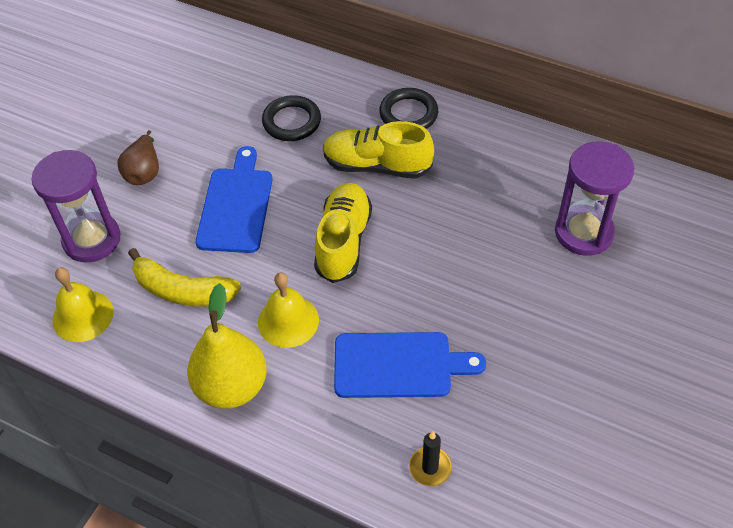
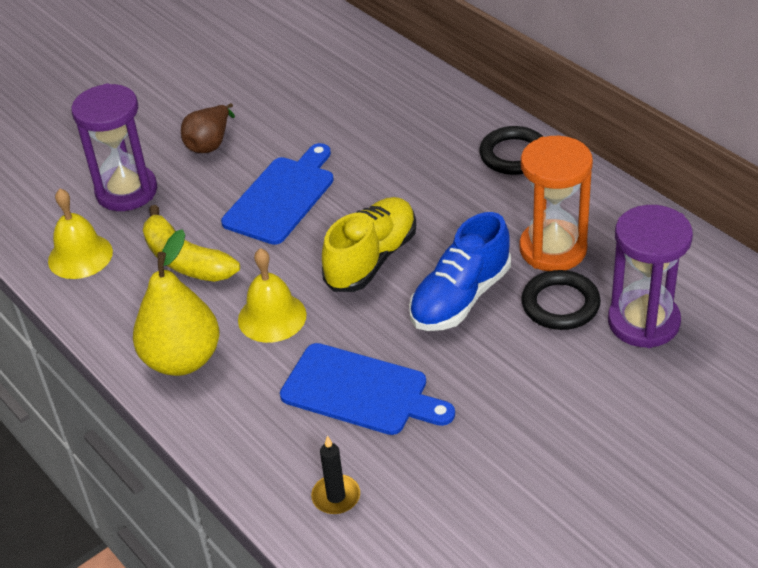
camera: 25 degrees right, 10 degrees down
black ring [262,95,321,141] -> black ring moved to [521,270,601,330]
yellow shoe [323,121,434,179] -> none
none -> blue shoe [409,212,511,331]
none -> orange hourglass [519,136,593,271]

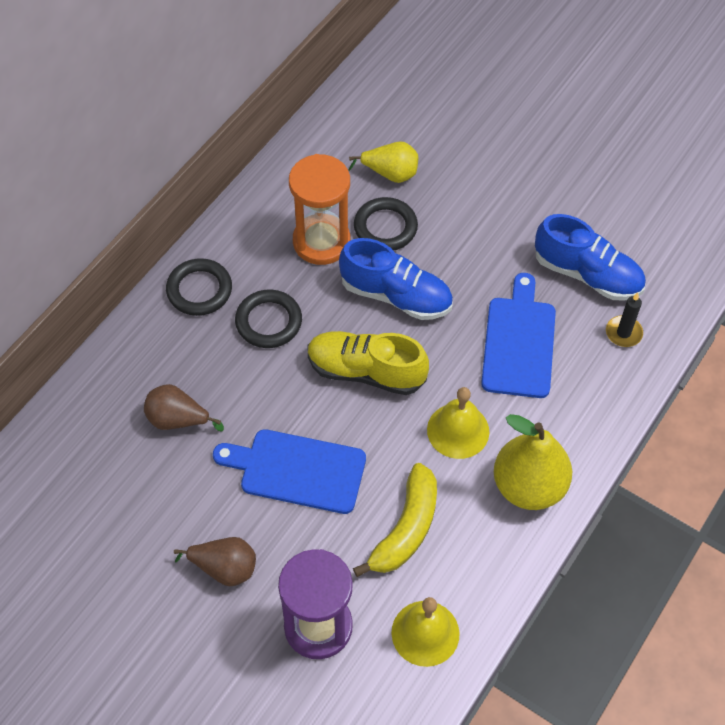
camera: 110 degrees left, 15 degrees up
purple hourglass [608,205,693,348] -> yellow pear [349,142,418,183]
none -> brown pear [144,384,224,432]
none -> black ring [235,290,302,348]
none -> blue shoe [535,214,646,301]

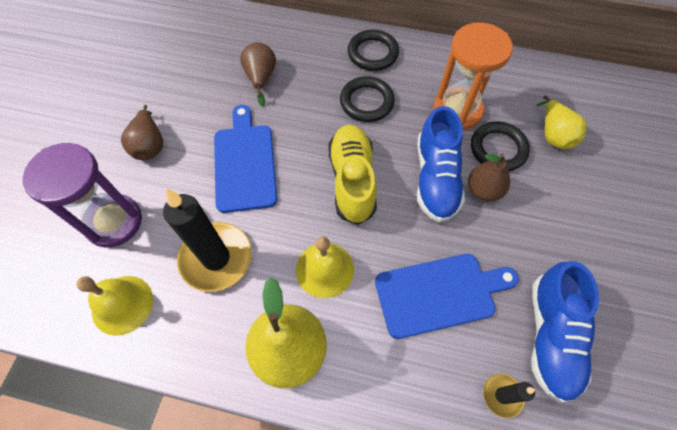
camera: 70 degrees right, 5 degrees up
yellow banana [353,463,437,577] -> black candle [163,188,252,292]
none -> brown pear [468,153,510,202]

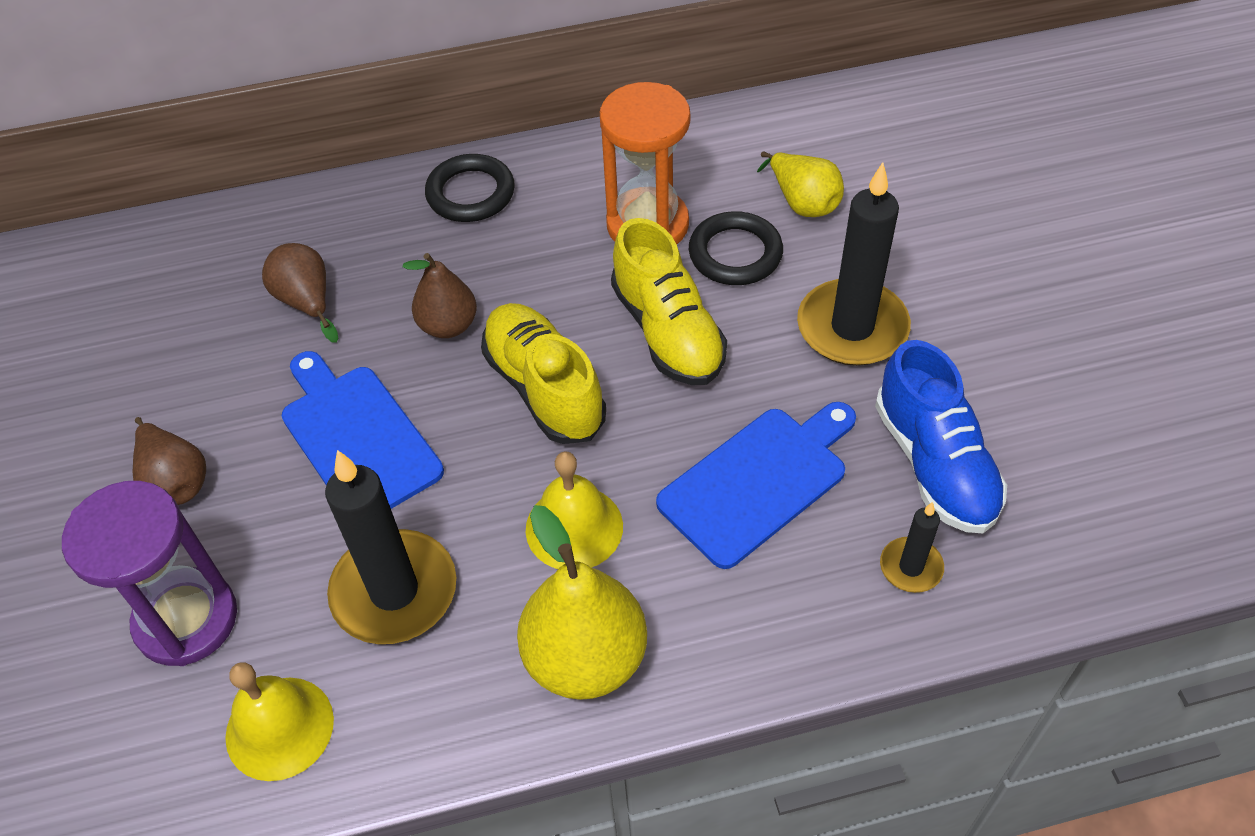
camera: 25 degrees left, 10 degrees down
black ring [340,76,395,122] -> none
blue shoe [417,106,465,222] -> yellow shoe [611,218,727,385]
brown pear [468,153,510,202] -> brown pear moved to [403,253,477,338]
none -> black candle [797,162,911,366]

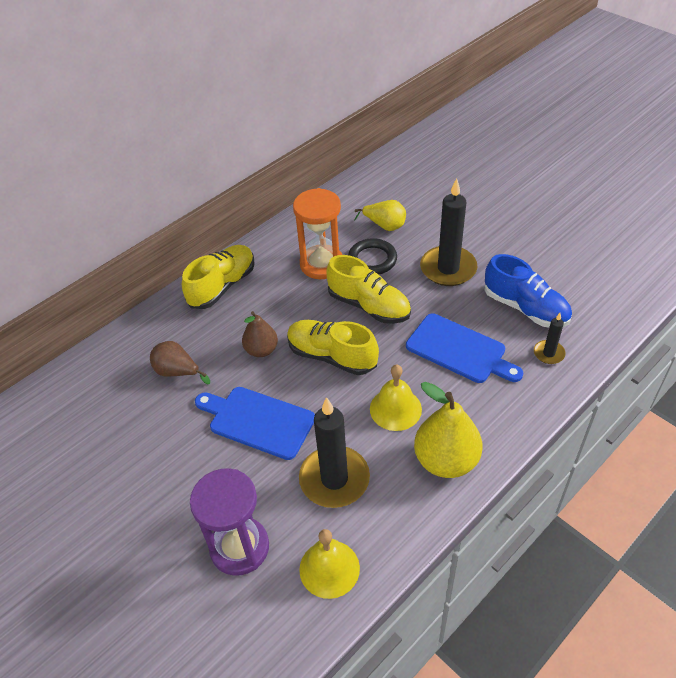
camera: 30 degrees left, 5 degrees down
brown pear [133,417,206,505] -> none
black ring [425,154,515,222] -> yellow shoe [182,245,255,309]
blue cutting board [656,402,856,569] -> blue cutting board turned 105 degrees clockwise [406,313,523,383]

